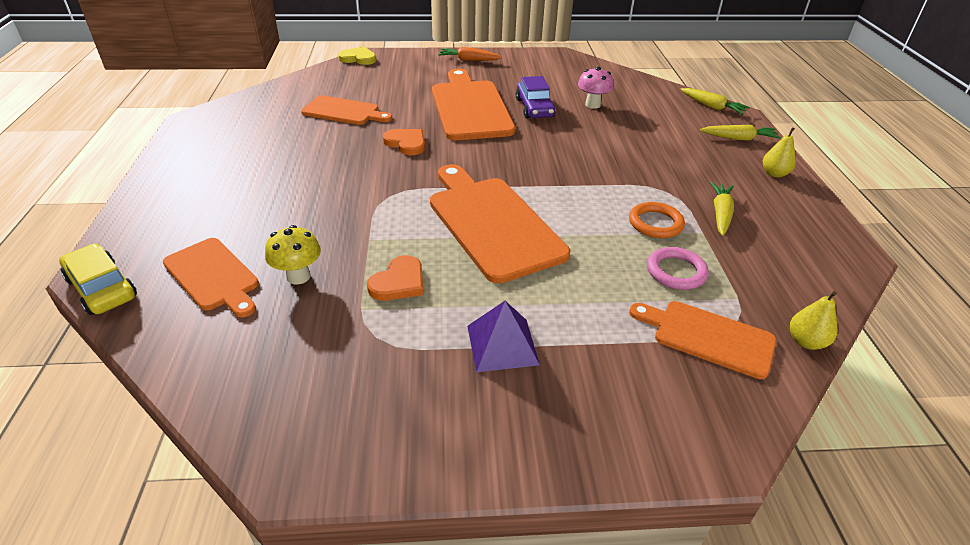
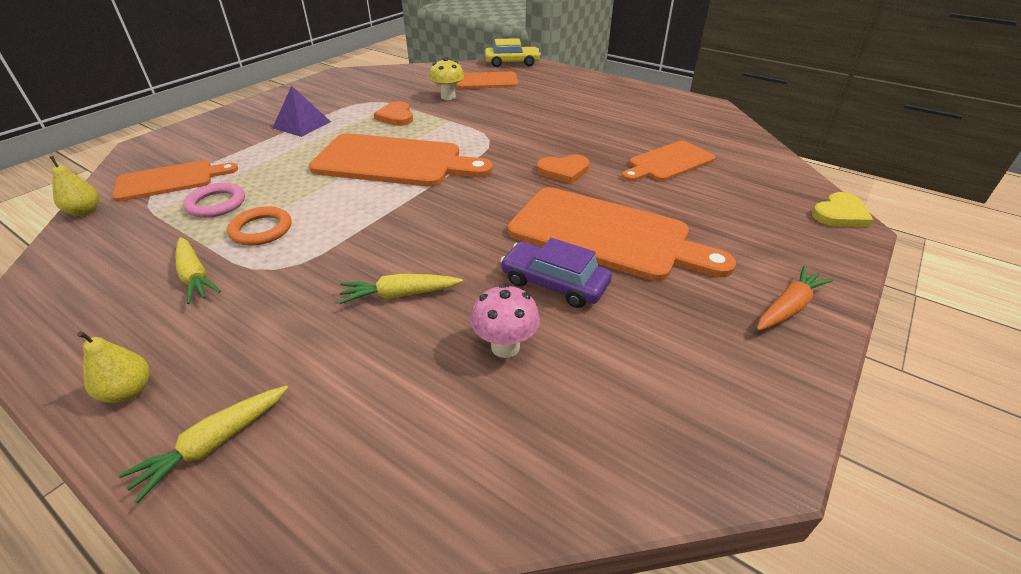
camera: 130 degrees right, 0 degrees up
yellow carrot [680,88,750,114] -> yellow carrot moved to [339,274,463,304]

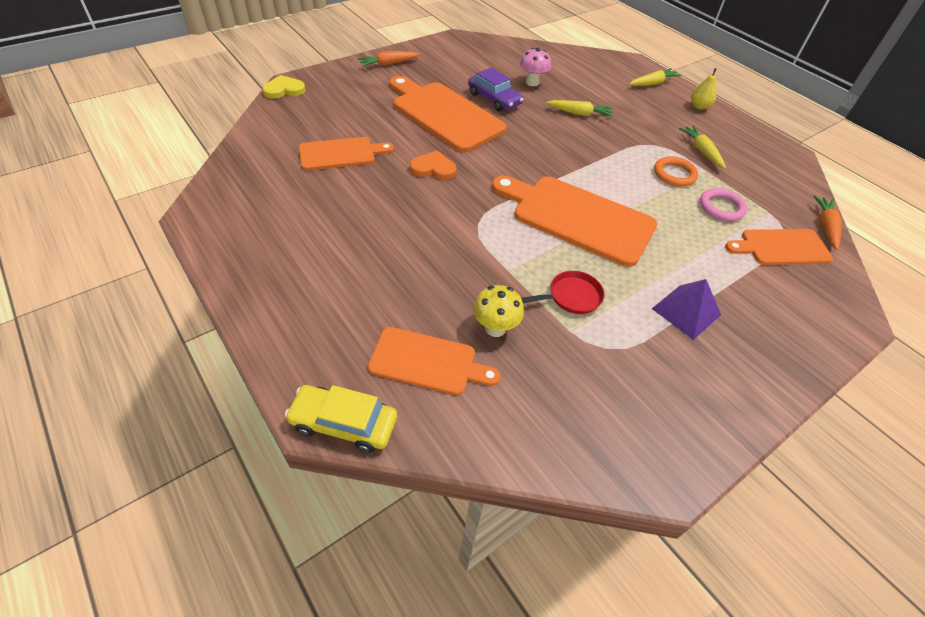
camera: 165 degrees left, 10 degrees up
yellow pear [50,156,99,216] -> orange carrot [813,195,842,250]
orange heart [374,101,413,126] -> red pan [521,271,604,314]

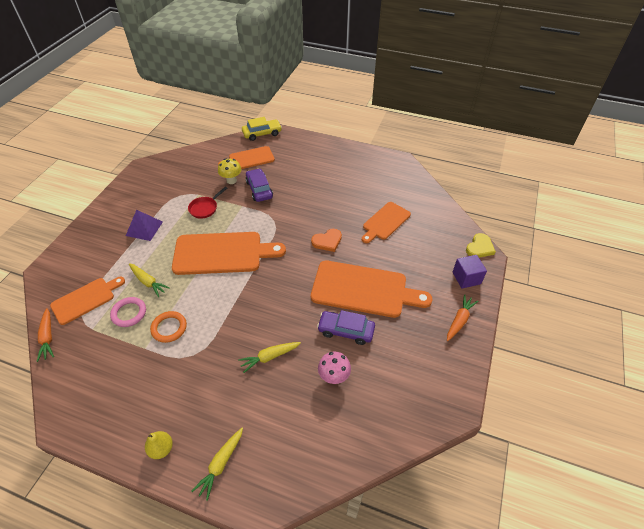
camera: 150 degrees right, 0 degrees up
yellow carrot [679,126,726,169] -> yellow carrot moved to [129,263,170,297]
none -> purple car [245,168,273,202]
none -> purple cube [452,255,487,289]

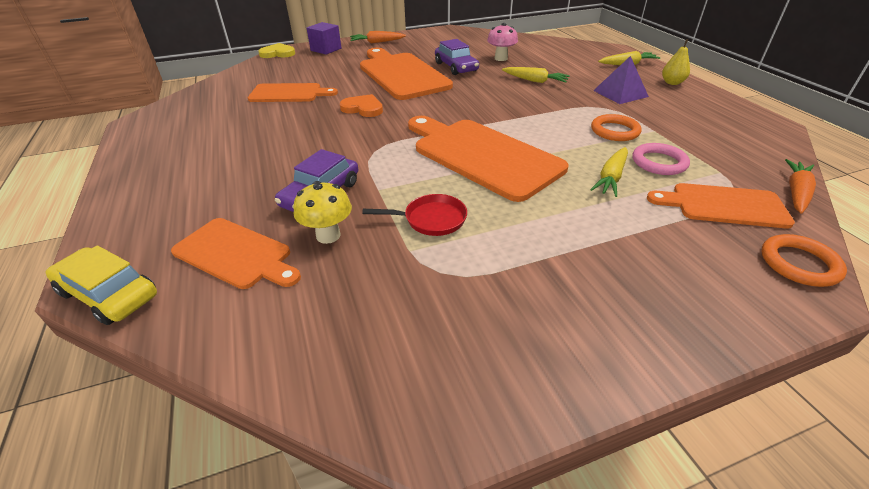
camera: 130 degrees left, 10 degrees down
purple pyramid [126,210,163,241] -> purple pyramid moved to [593,56,649,104]
yellow carrot [129,263,170,297] -> yellow carrot turned 150 degrees counterclockwise [590,147,628,197]
none -> orange ring [761,234,847,287]

